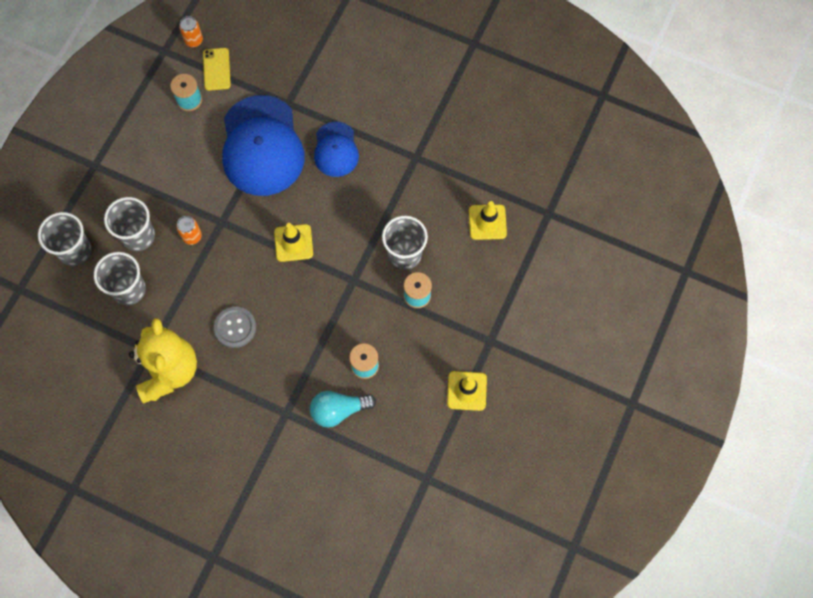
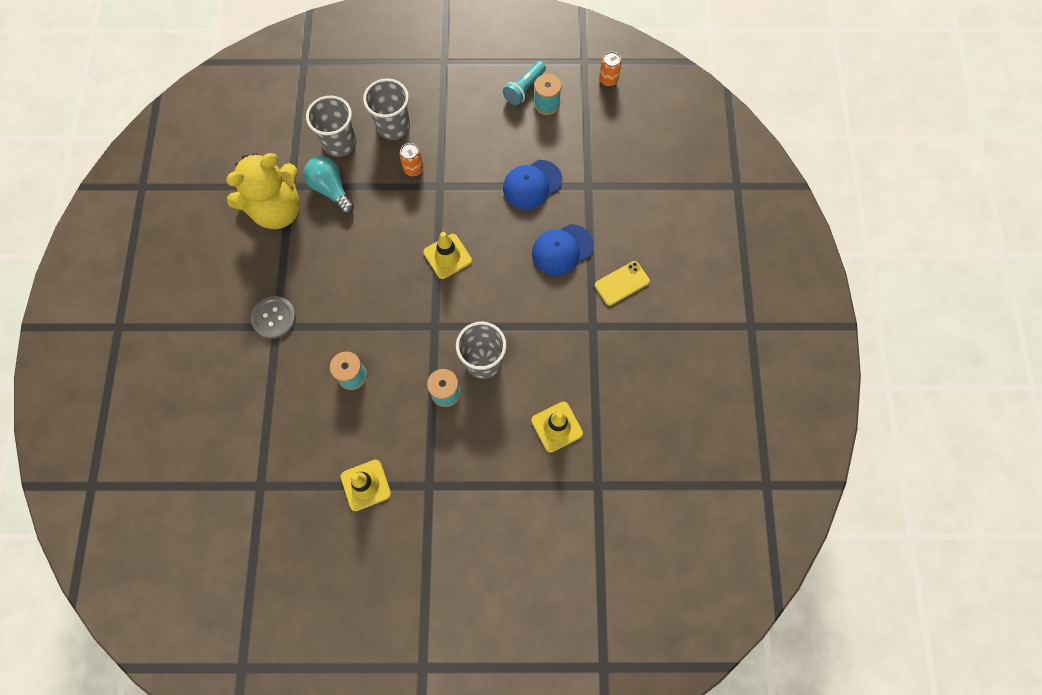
camera: 65 degrees right, 0 degrees up
grey cup [38,212,92,266] -> none
yellow phone [203,48,231,91] -> yellow phone moved to [595,261,650,306]
grey button [214,307,256,348] -> grey button moved to [251,296,296,339]
blue cap [222,95,305,196] -> blue cap [503,160,562,209], size x0.55
turquoise light bulb [310,391,376,427] -> turquoise light bulb moved to [304,156,354,214]
none -> turquoise flashlight [503,61,546,106]

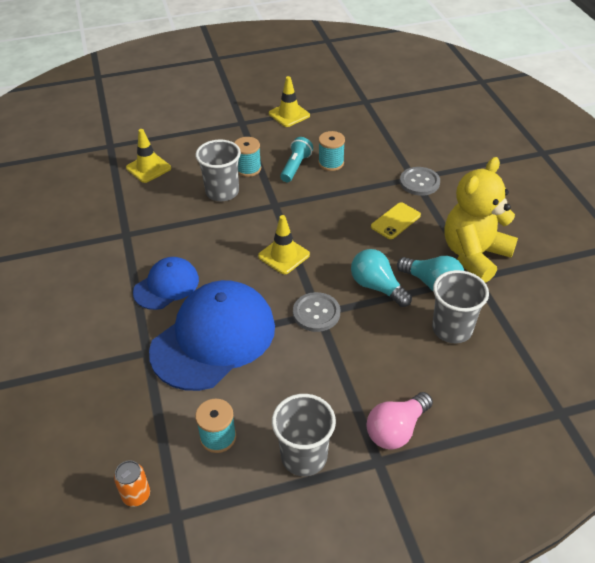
camera: 165 degrees right, 25 degrees down
grey cup [363,78,410,140] -> grey cup moved to [272,394,336,476]
orange can [400,143,423,176] -> none
turquoise flashlight [503,61,546,106] -> turquoise flashlight moved to [280,137,313,182]
blue cap [503,160,562,209] -> blue cap [149,280,275,391], size x1.83
yellow phone [595,261,650,306] -> yellow phone moved to [371,202,421,239]
none -> grey button [293,292,340,332]
none -> turquoise light bulb [351,249,412,307]
none -> pink light bulb [366,392,433,449]

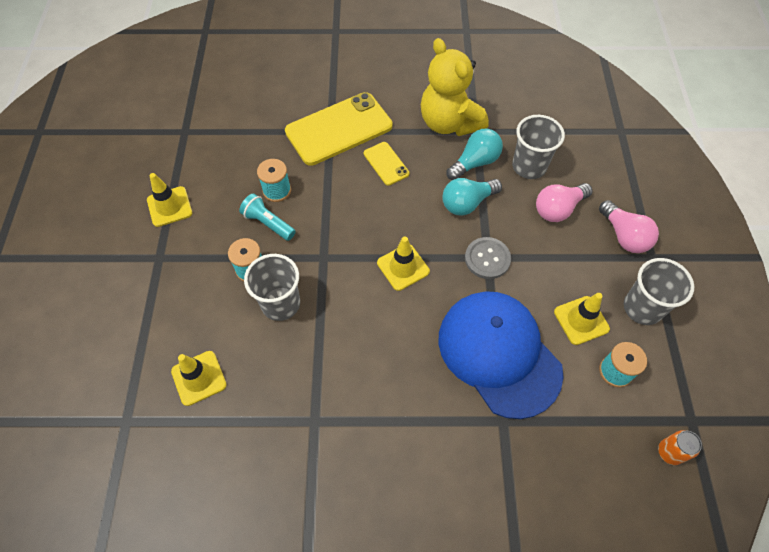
camera: 75 degrees left, 15 degrees up
blue cap [133,257,199,310] -> none
grey button [400,167,440,196] -> yellow phone [285,92,393,166]
none -> pink light bulb [536,183,592,222]
none -> yellow traffic cone [554,293,610,345]

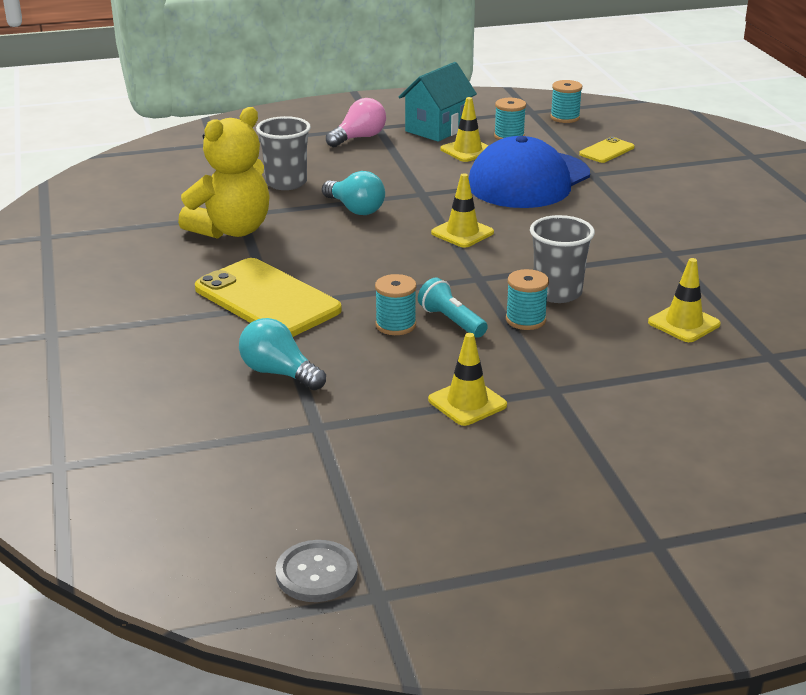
camera: 105 degrees left, 30 degrees down
turquoise flashlight [239,194,296,241] -> turquoise flashlight turned 120 degrees clockwise [418,278,488,338]
yellow phone [364,142,410,186] -> yellow phone moved to [579,137,635,163]
turquoise light bulb [446,129,503,180] -> turquoise light bulb moved to [239,318,326,390]
grey button [465,237,511,279] -> grey button moved to [275,540,358,602]
pink light bulb [536,183,592,222] -> none
grey cup [624,258,694,325] -> turquoise house [399,62,477,142]
orange can [658,430,702,465] -> turquoise spool [550,80,582,123]

